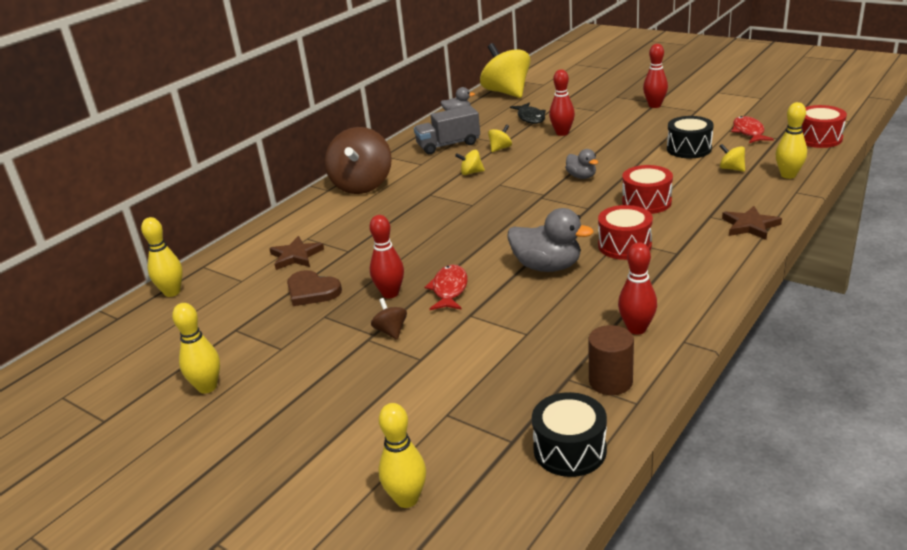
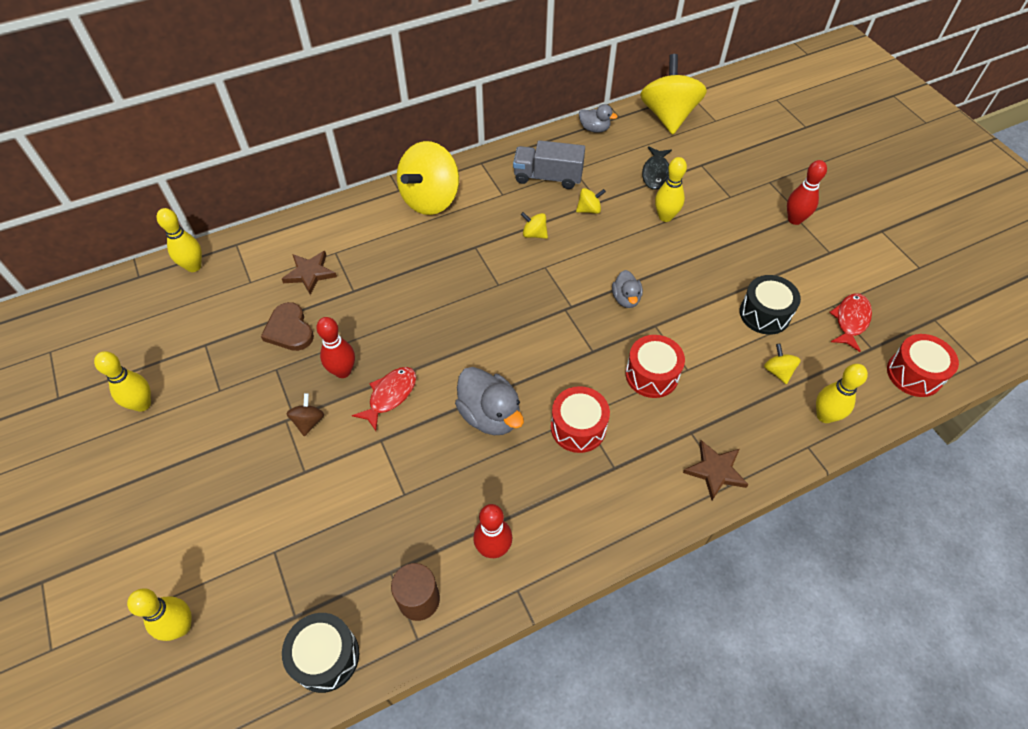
camera: 25 degrees right, 25 degrees up
brown spinning top [325,127,392,194] -> yellow spinning top [397,141,459,215]
red bowling pin [549,69,575,136] -> yellow bowling pin [655,157,687,222]

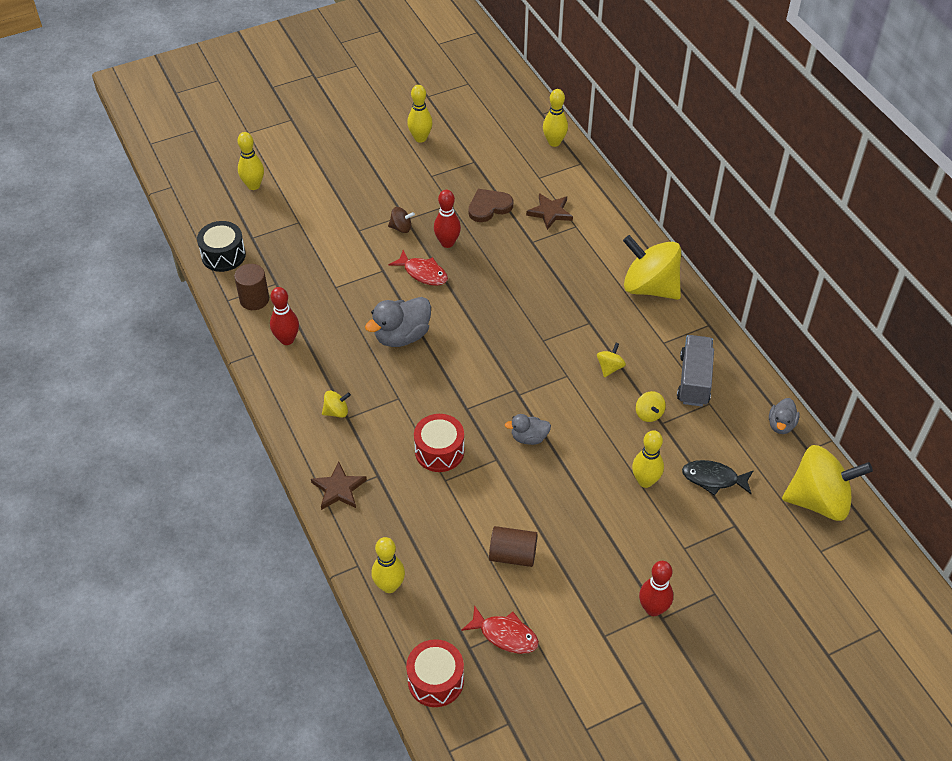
camera: 90 degrees right, 5 degrees down
red drum [551,386,610,453] -> none
black drum [740,275,801,335] -> brown cylinder [489,526,537,567]
yellow spinning top [764,344,801,384] -> yellow spinning top moved to [322,391,351,418]

